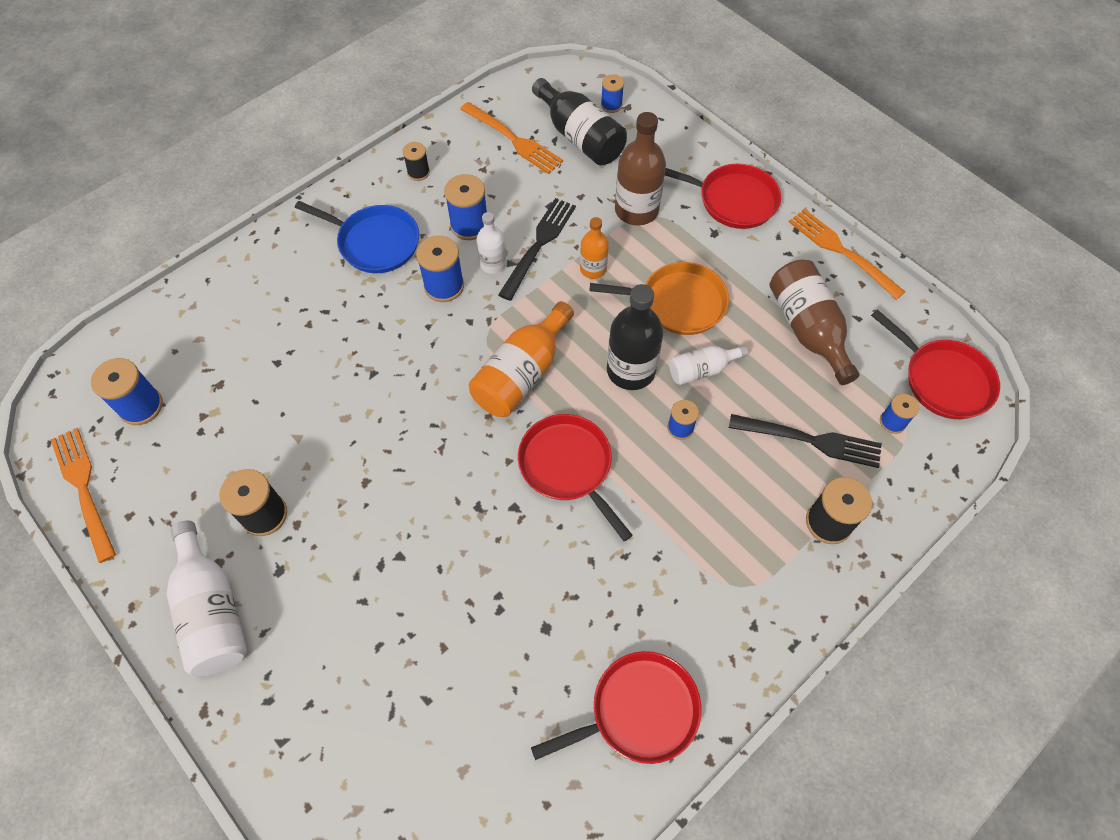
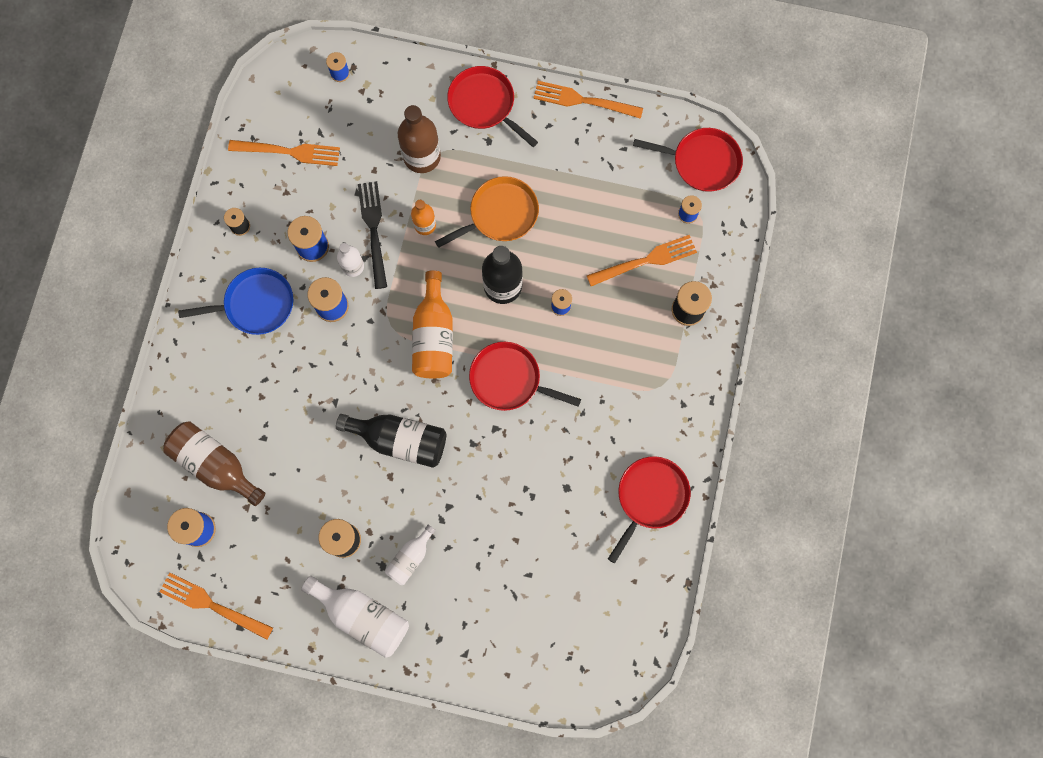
camera: 35 degrees left, 15 degrees up
black bottle [532,78,627,165] -> black bottle moved to [336,414,447,468]
red pan [665,164,781,229] -> red pan turned 120 degrees counterclockwise [447,66,538,147]
white bottle [669,345,748,385] -> white bottle moved to [385,525,436,585]
black fork [729,414,882,468] -> orange fork [587,235,697,286]
brown bottle [770,260,860,385] -> brown bottle moved to [163,421,265,506]

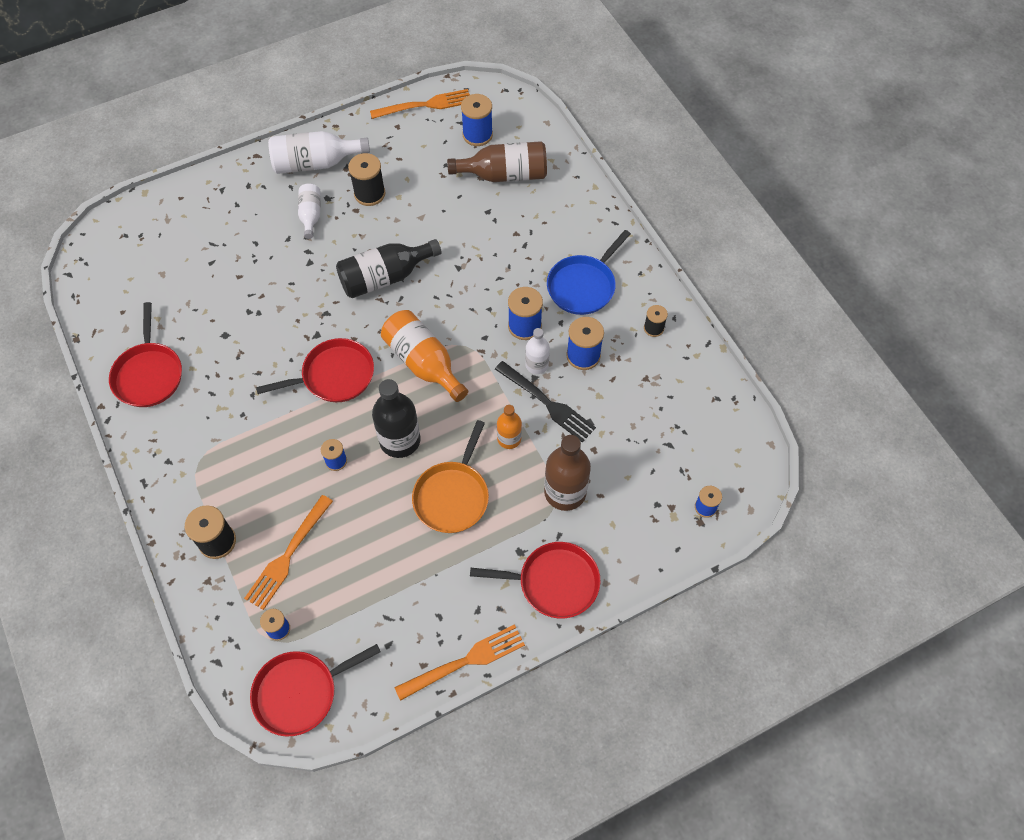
camera: 140 degrees right, 15 degrees down
orange fork [228,140,340,166] -> none

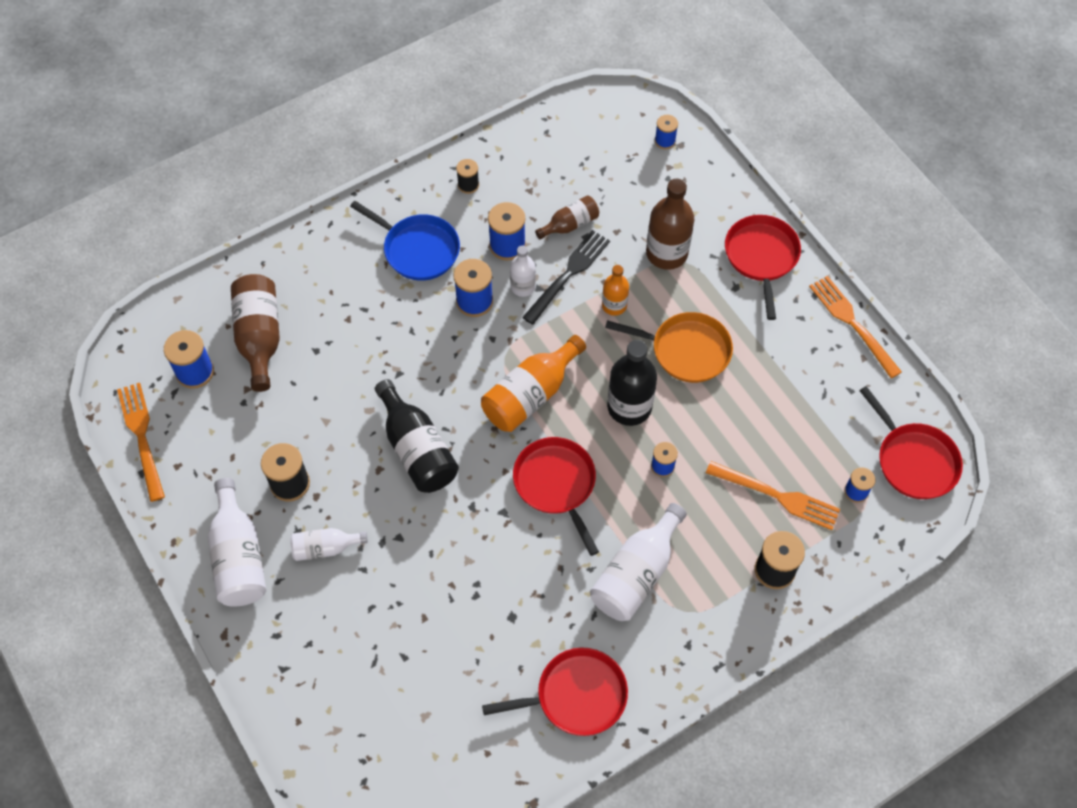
camera: 95 degrees left, 0 degrees up
none -> brown bottle [535,195,599,239]
none -> white bottle [590,503,687,621]

